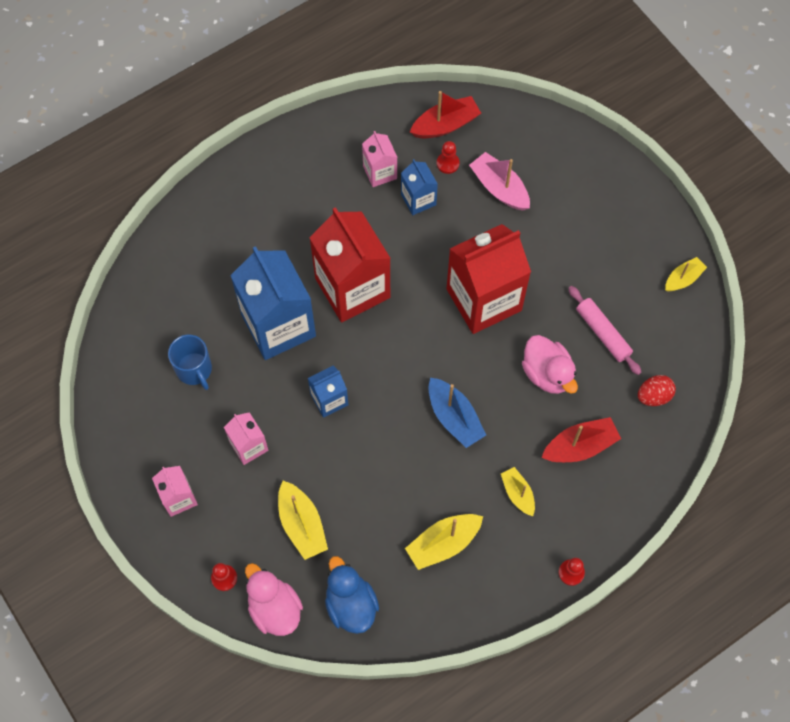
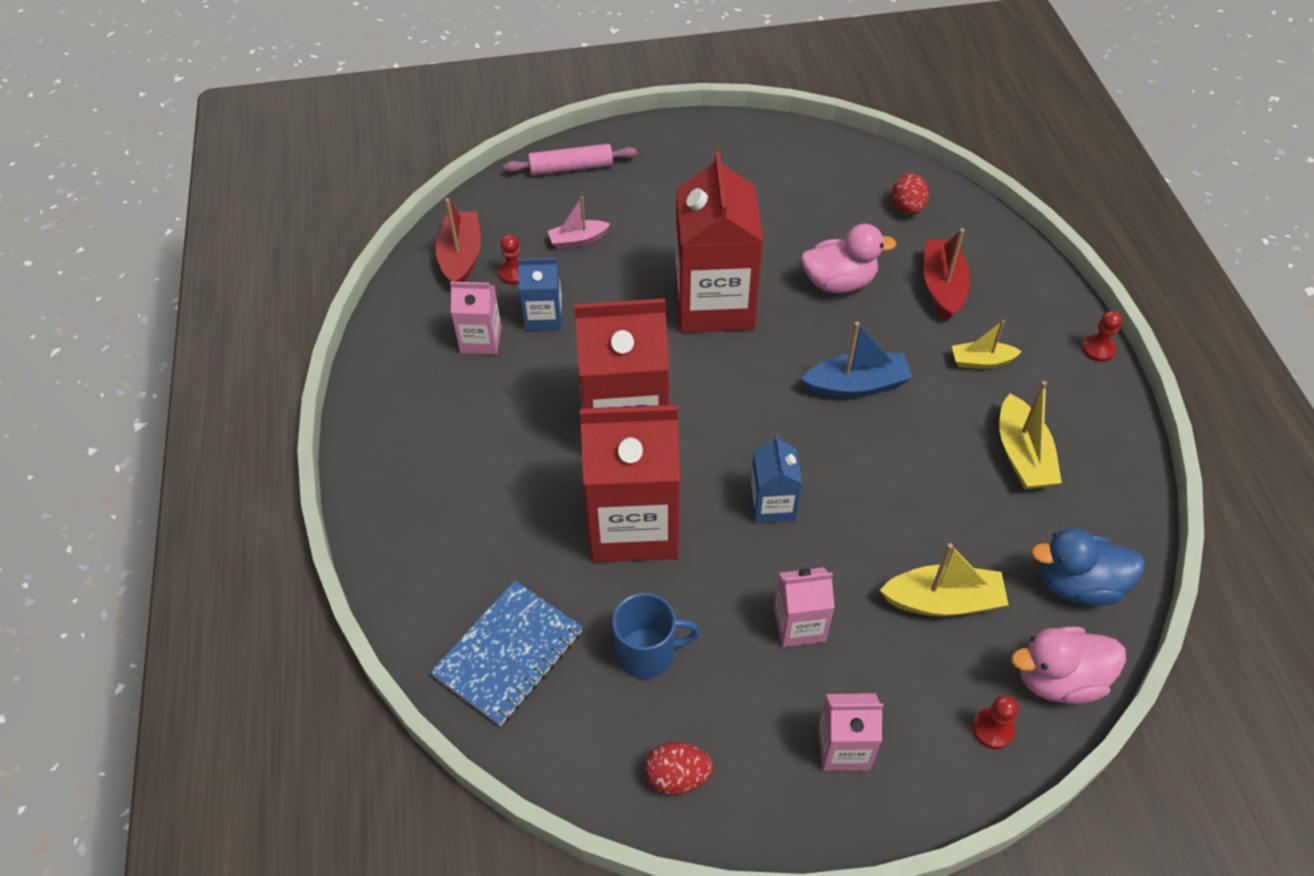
camera: 65 degrees left, 15 degrees down
blue carton [230,246,316,360] -> red carton [580,405,680,563]
pink boat [469,152,530,211] -> pink boat [548,196,610,249], size x0.64
pink rolling pin [568,286,642,375] -> pink rolling pin moved to [504,144,637,175]
yellow boat [665,257,707,291] -> none
none -> blue notebook [430,581,583,726]
none -> red egg [645,742,713,795]

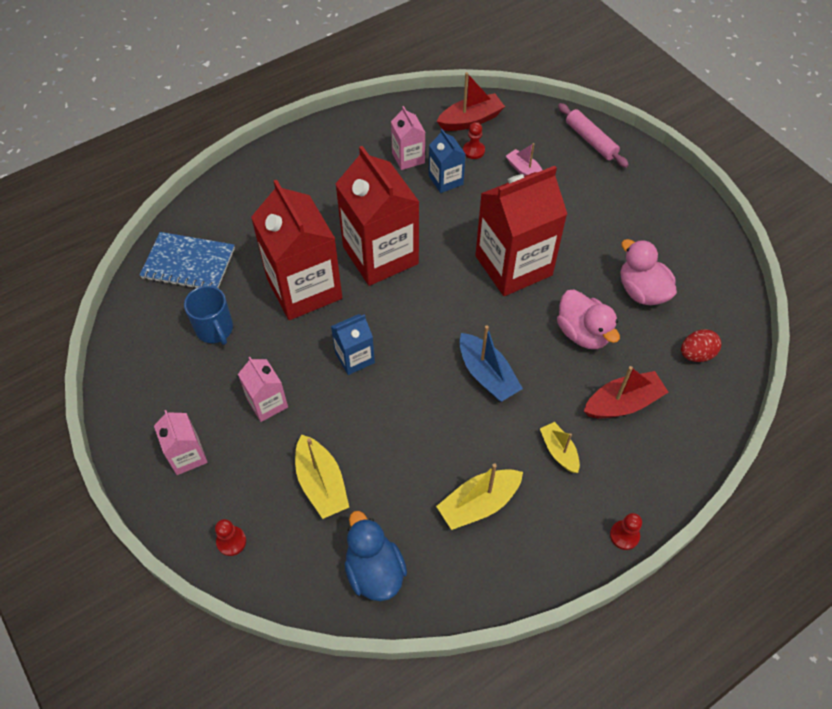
camera: 65 degrees right, 5 degrees up
red egg [645,742,713,795] -> none
pink duck [1011,626,1126,704] -> pink duck moved to [620,239,677,305]

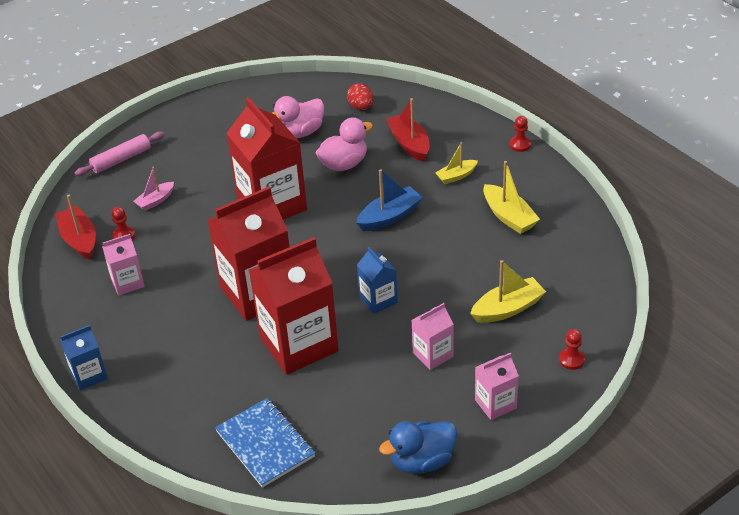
camera: 90 degrees left, 15 degrees down
blue notebook [139,232,235,289] -> blue notebook turned 45 degrees counterclockwise [215,398,315,488]
blue mug [184,286,233,345] -> none
blue duck [345,511,407,601] -> blue duck moved to [379,421,457,474]
blue carton [429,129,466,193] -> blue carton moved to [60,325,108,390]

